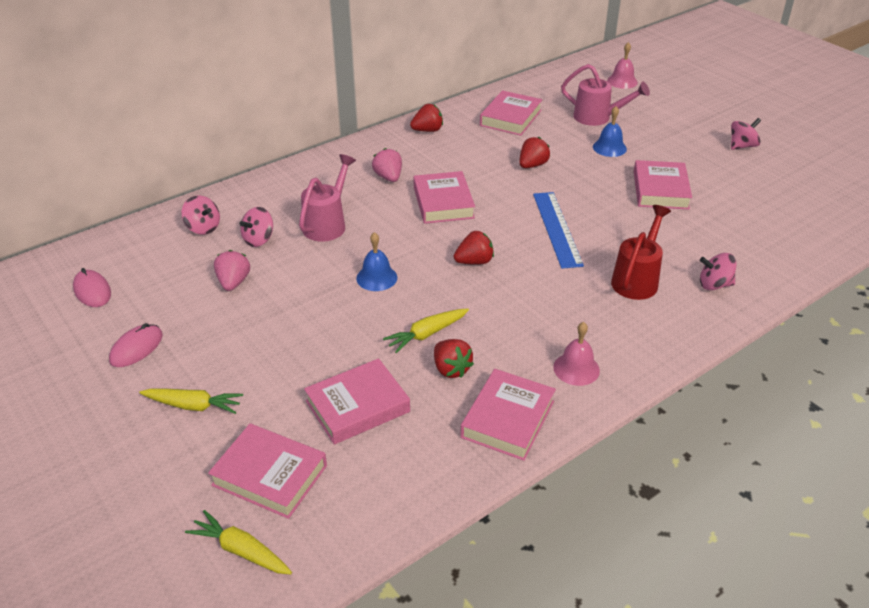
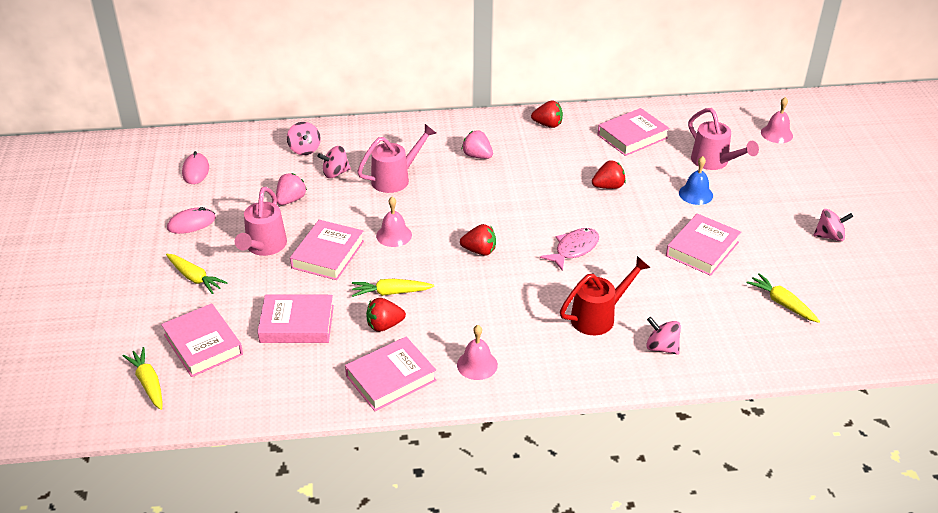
camera: 30 degrees right, 0 degrees up
blue bell [356,232,397,291] -> pink bell [376,197,412,247]
pink strawberry [372,148,402,182] -> pink strawberry turned 60 degrees counterclockwise [462,130,493,159]
pink book [414,171,475,224] -> pink book moved to [290,220,364,280]
red strawberry [434,339,474,378] -> red strawberry turned 75 degrees clockwise [366,298,406,332]
blue ruler [533,192,584,269] -> pink fish [540,228,599,271]
none -> pink watering can [235,187,287,256]
none -> yellow carrot [746,273,820,323]

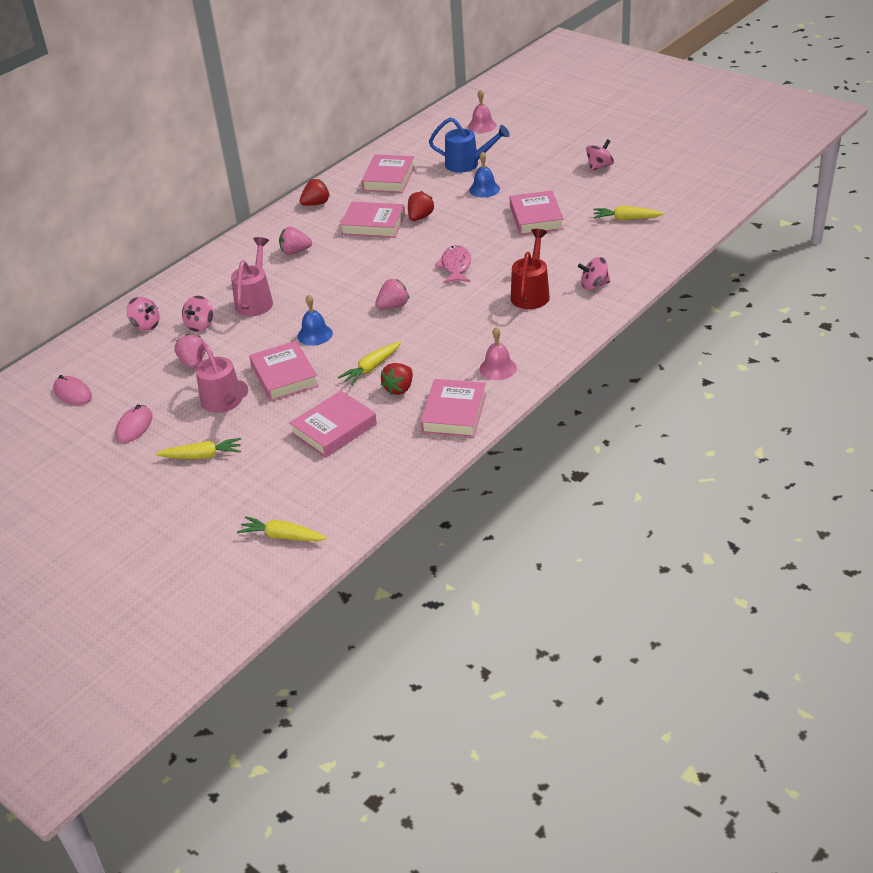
camera: 40 degrees left, 0 degrees up
pink book [161,303,243,377] -> pink book moved to [340,202,405,238]
pink bell [376,197,412,247] -> blue bell [297,294,333,346]
red strawberry [460,224,496,256] -> pink strawberry [375,279,409,309]
pink watering can [688,108,759,170] -> blue watering can [429,117,510,173]

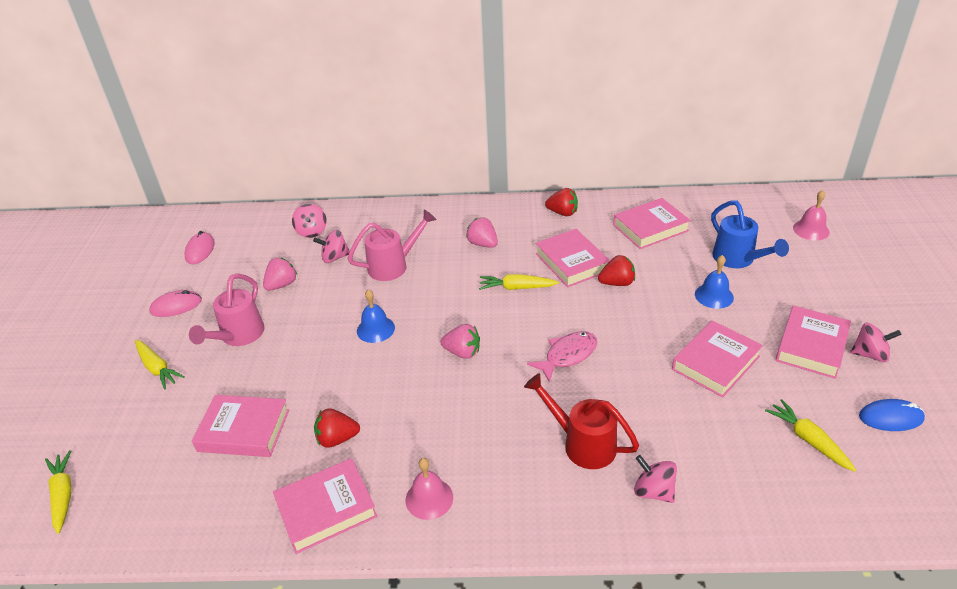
camera: 50 degrees right, 0 degrees up
pink book [249,341,319,401] -> pink book moved to [776,305,851,379]
yellow carrot [338,342,401,385] -> yellow carrot moved to [479,274,559,290]
red watering can [511,229,550,309] -> red watering can turned 120 degrees counterclockwise [524,373,639,469]
none -> blue mouse [859,399,925,431]

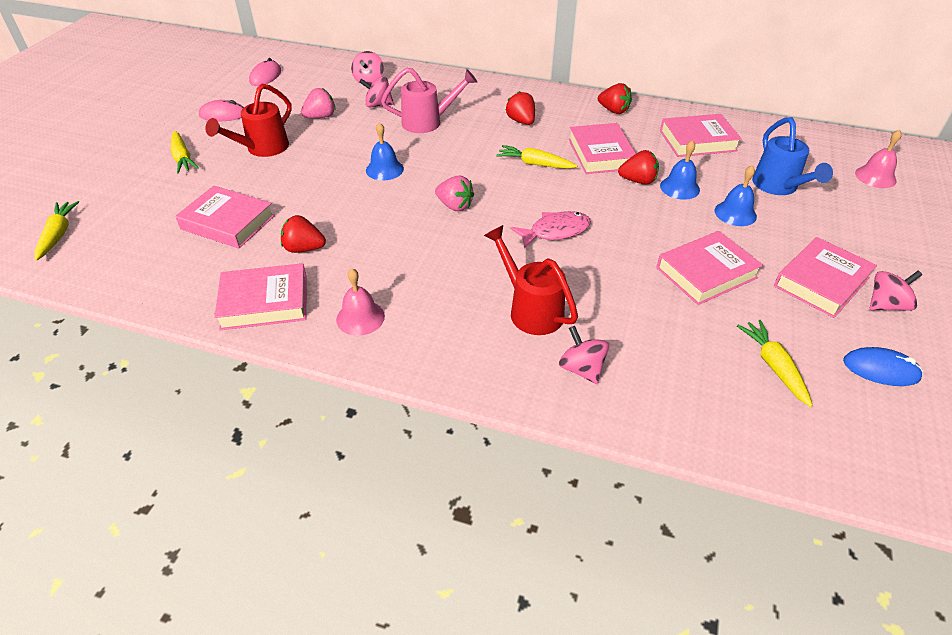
camera: 15 degrees right, 5 degrees up
pink watering can [189,273,264,346] -> red watering can [205,84,292,157]
pink strawberry [466,218,498,248] -> red strawberry [506,91,535,125]
pink spinning top [850,323,902,362] -> pink spinning top turned 45 degrees counterclockwise [870,271,923,311]
none -> blue bell [660,140,700,200]

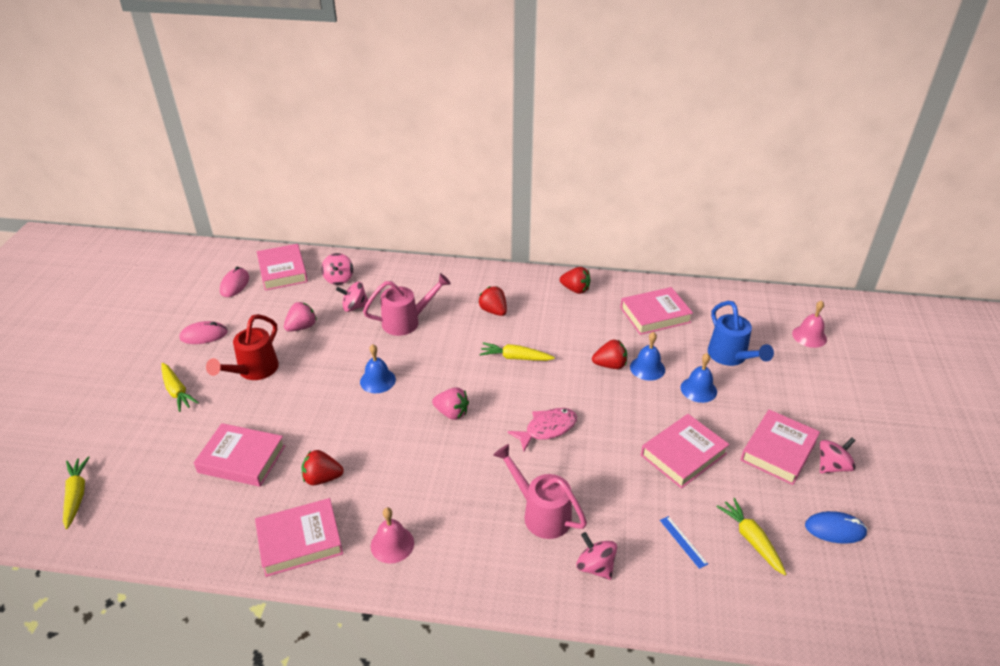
camera: 10 degrees left, 5 degrees down
red watering can [484,225,578,335] -> pink watering can [493,444,587,539]
pink book [569,123,636,174] -> pink book moved to [257,244,308,291]
none -> blue ruler [660,516,708,569]

